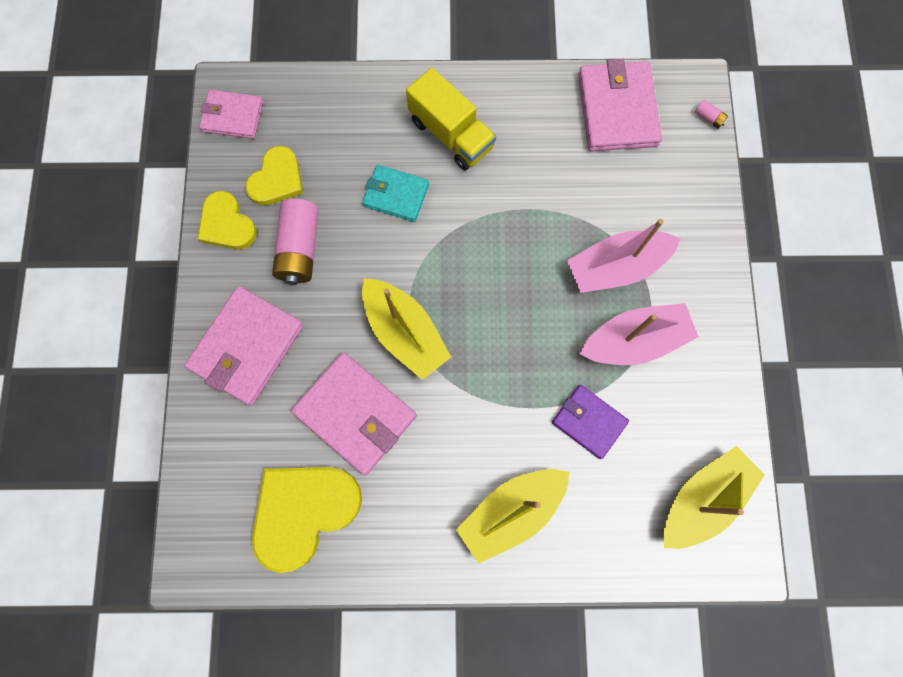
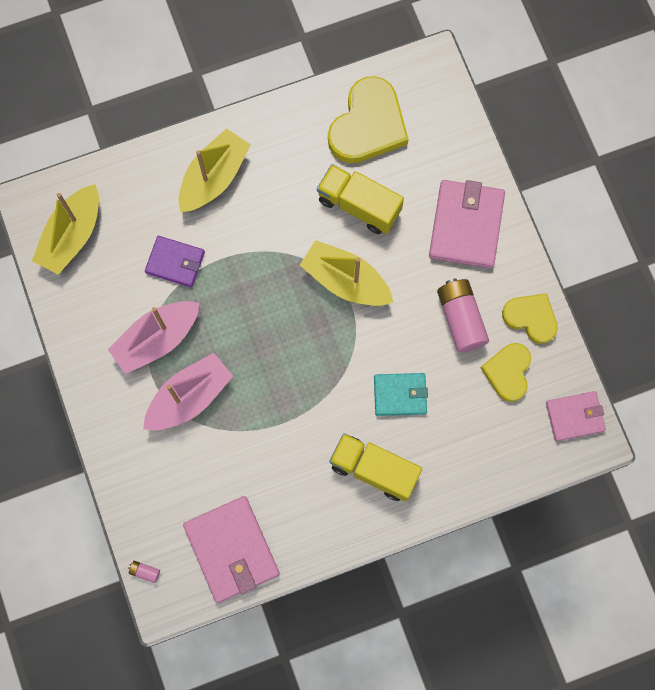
camera: 160 degrees right, 0 degrees up
pink wallet [291,352,417,475] -> yellow truck [317,164,404,234]

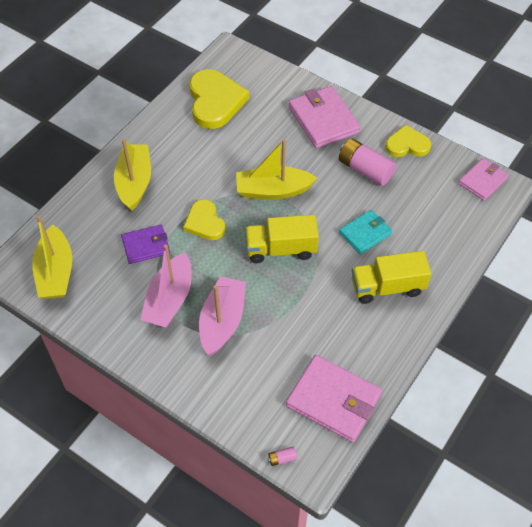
camera: 35 degrees left, 20 degrees down
yellow truck [317,164,404,234] -> yellow truck moved to [245,215,319,263]
yellow heart [481,343,531,402] -> yellow heart moved to [183,199,226,240]

